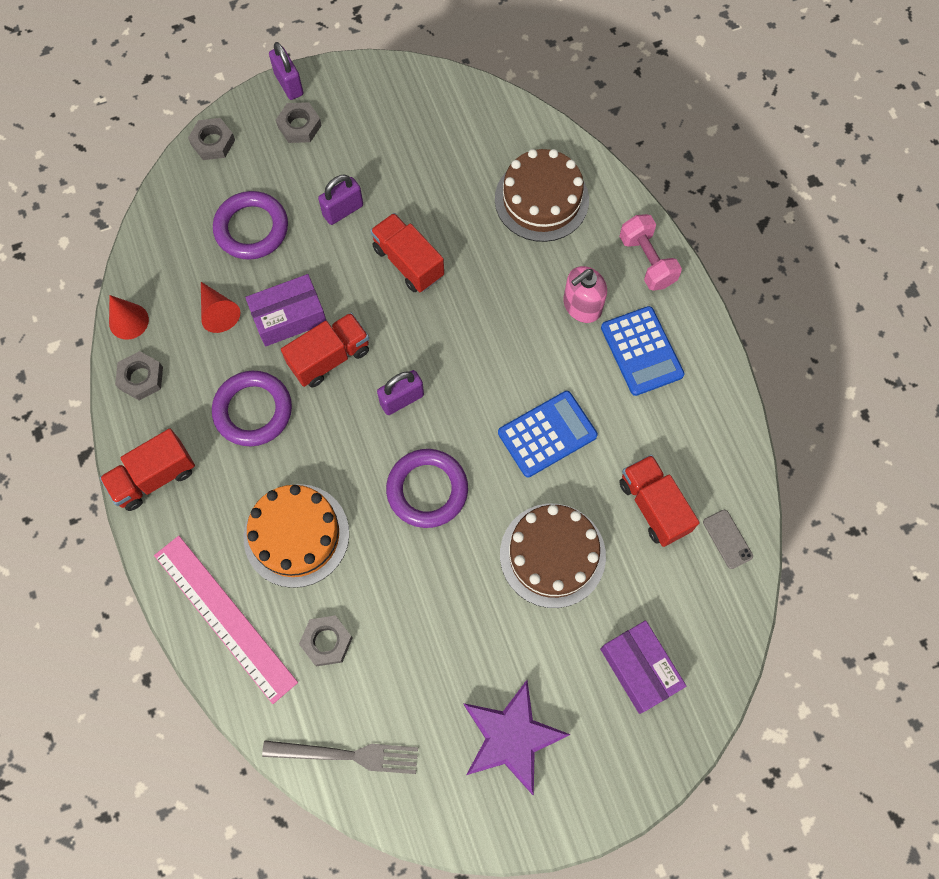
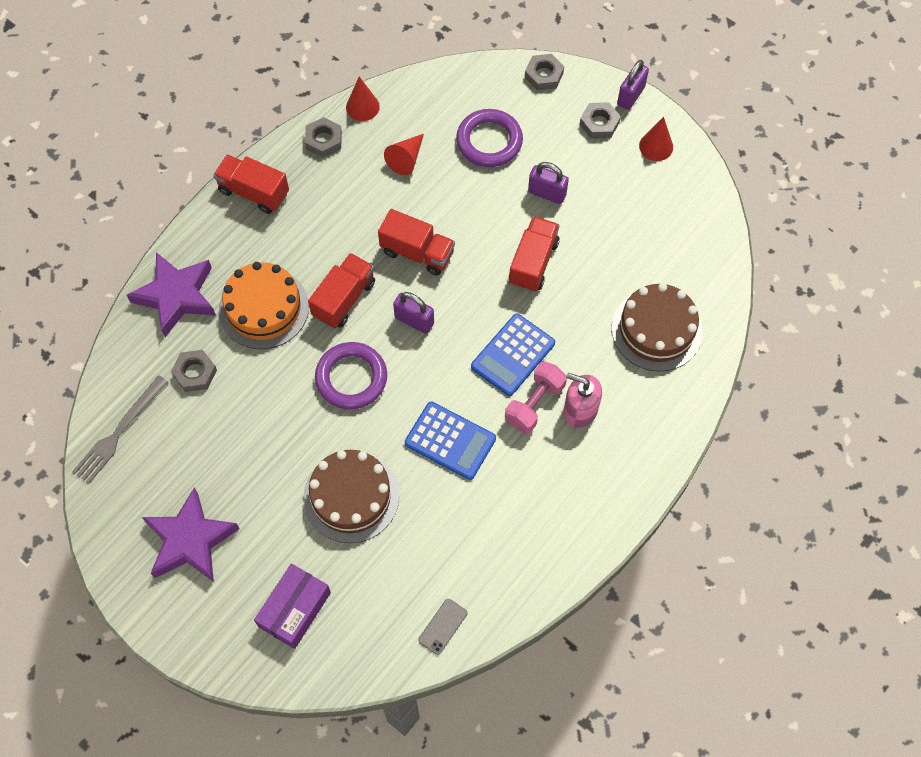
camera: 60 degrees right, 5 degrees down
pink ruler [154,536,298,704] -> purple star [127,252,216,337]
purple ring [212,371,292,446] -> none
purple box [245,274,326,346] -> none
grey fork [262,740,418,774] -> grey fork turned 60 degrees clockwise [72,375,168,484]
blue calculator [601,306,684,396] -> blue calculator moved to [471,313,555,396]
pink dumbbell [619,214,682,291] -> pink dumbbell moved to [505,361,567,433]
red truck [619,455,700,547] -> red truck moved to [308,253,375,328]
none -> red cone [639,117,673,161]

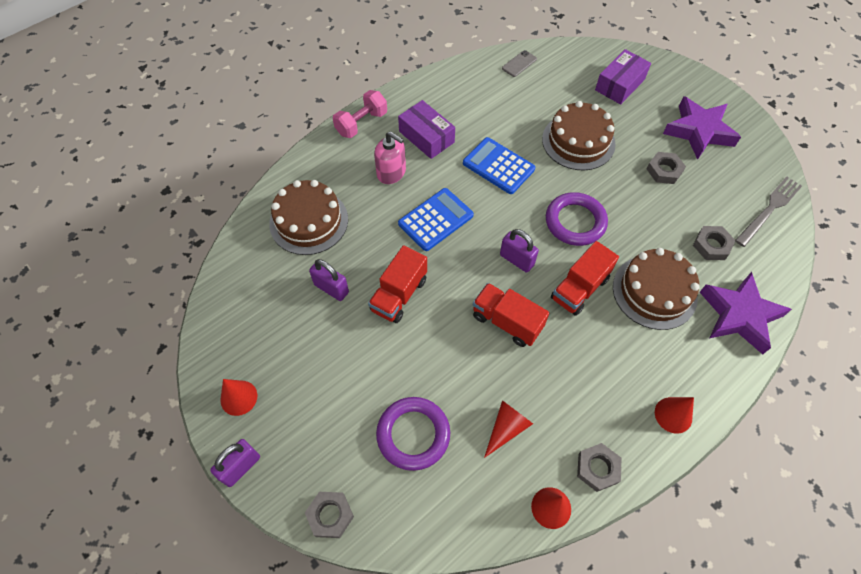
camera: 170 degrees left, 5 degrees down
red truck [213,155,289,214] -> red cone [655,397,694,434]
orange cake [219,262,309,349] -> brown cake [613,248,700,330]
pink dumbbell [505,361,567,433] -> pink dumbbell moved to [333,90,387,138]
purple padlock [528,162,569,204] -> purple padlock moved to [309,259,349,301]
grey nut [580,102,621,139] -> grey nut moved to [647,152,686,184]
none -> purple box [398,100,455,159]

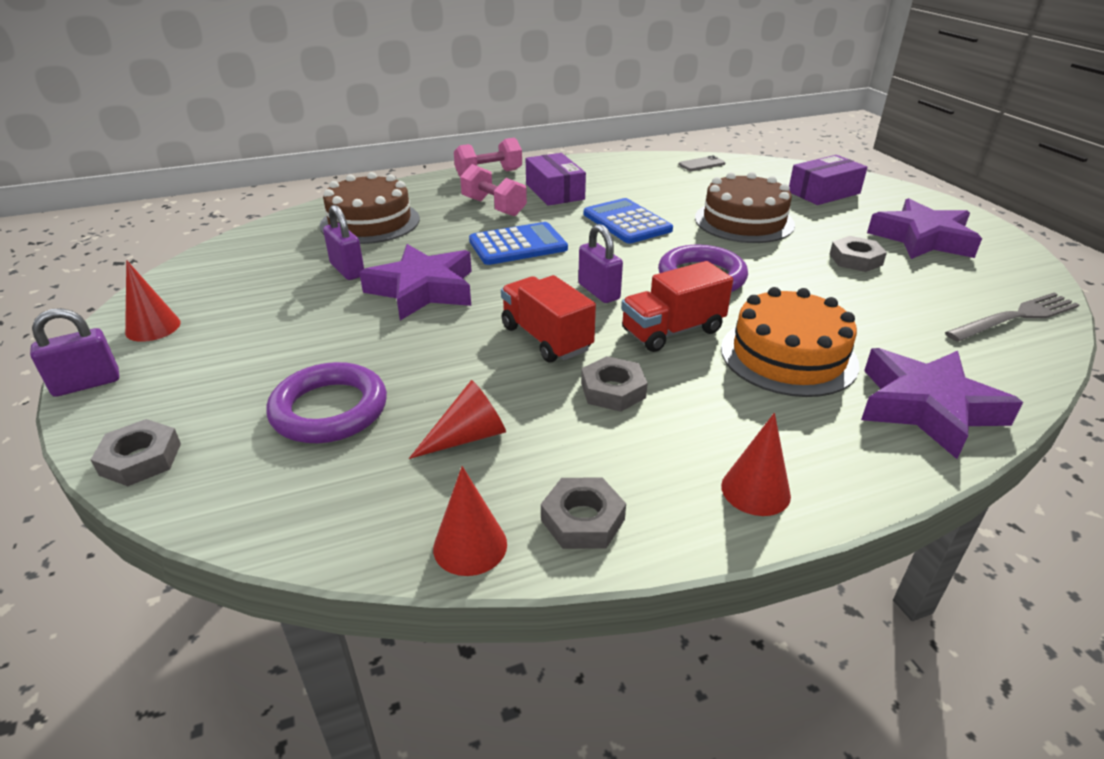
camera: 20 degrees right, 25 degrees down
red truck [368,245,427,323] -> purple star [359,244,472,320]
pink soap dispenser [374,131,406,184] -> pink dumbbell [460,164,527,216]
brown cake [613,248,700,330] -> orange cake [721,287,859,397]
grey nut [693,226,736,260] -> grey nut moved to [581,356,648,412]

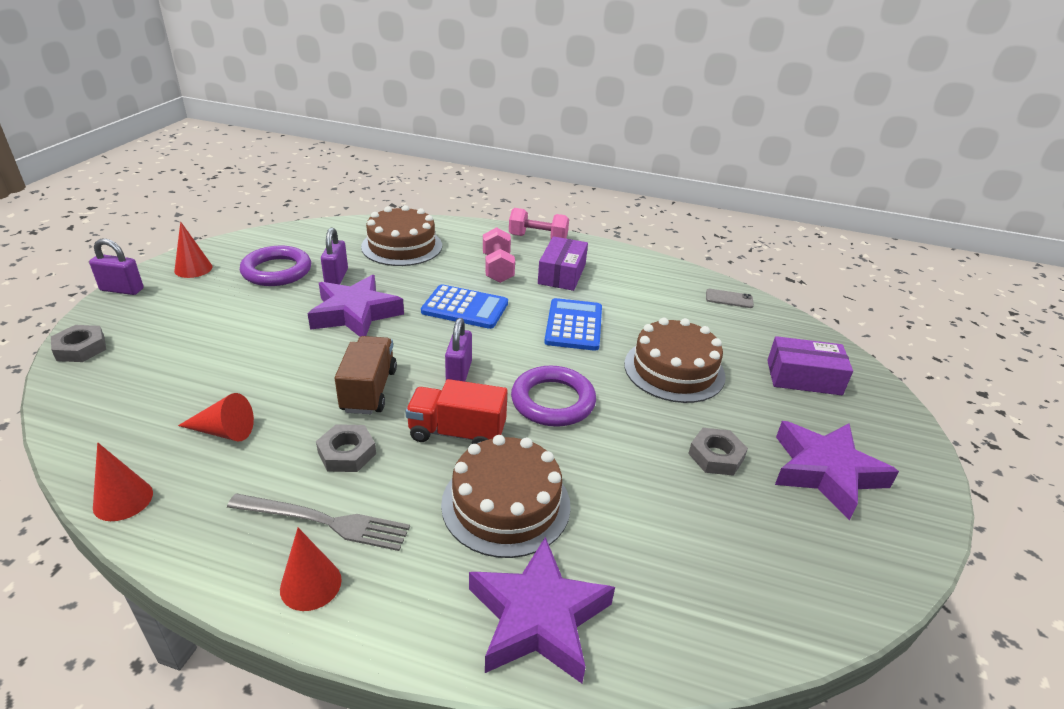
camera: 35 degrees right, 0 degrees up
purple ring [266,362,387,443] -> purple ring moved to [240,246,311,286]
red truck [501,275,596,363] -> brown truck [335,336,397,414]
grey nut [541,478,626,549] -> none
orange cake [721,287,859,397] -> brown cake [441,435,571,558]
grey fork [945,293,1079,342] -> grey fork moved to [227,494,410,551]

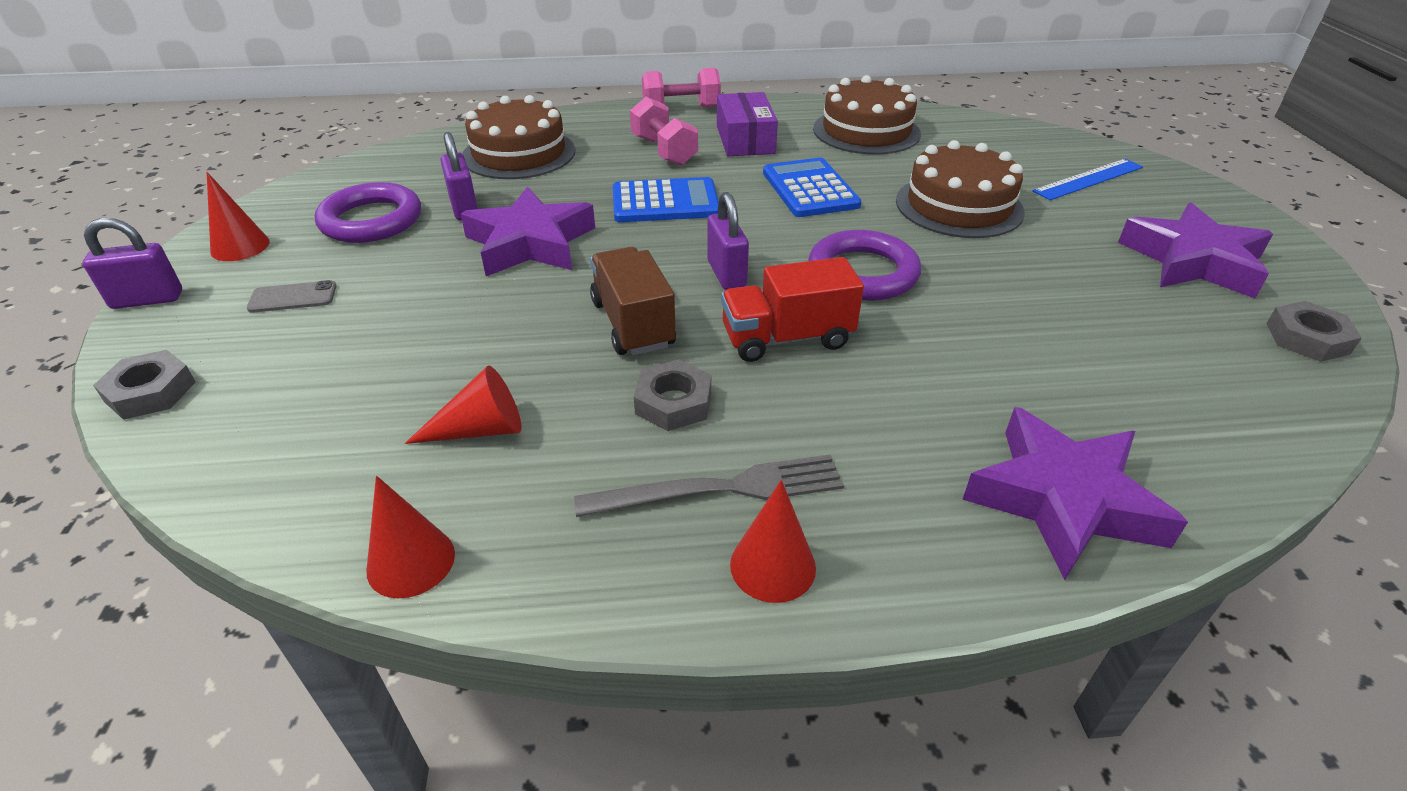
camera: 20 degrees left, 5 degrees up
brown cake [441,435,571,558] -> brown cake moved to [813,75,921,154]
grey nut [688,428,748,476] -> grey nut moved to [1266,301,1362,362]
grey phone [706,289,754,308] -> grey phone moved to [247,280,337,313]
purple box [767,336,853,395] -> blue ruler [1033,159,1143,200]

